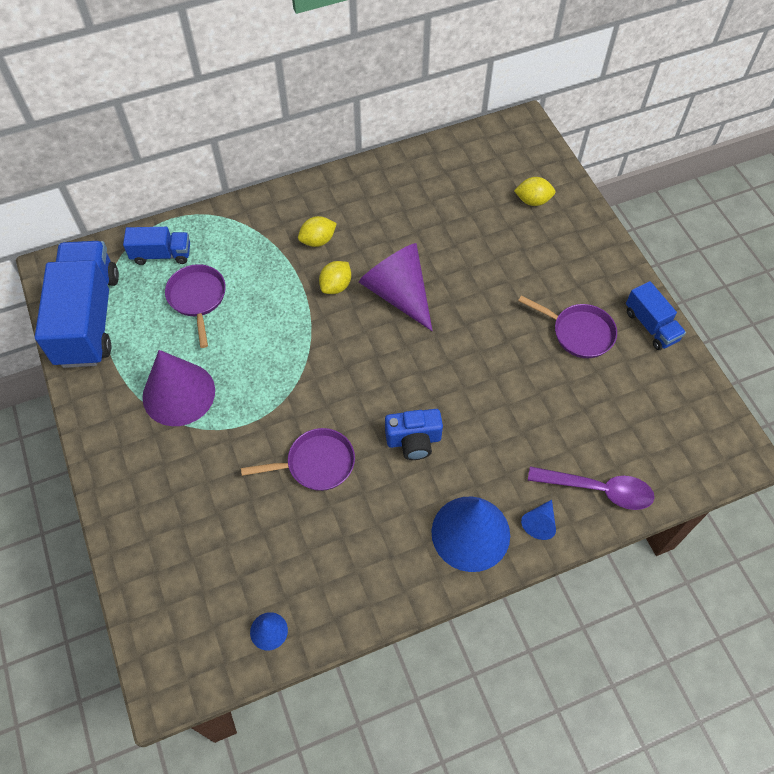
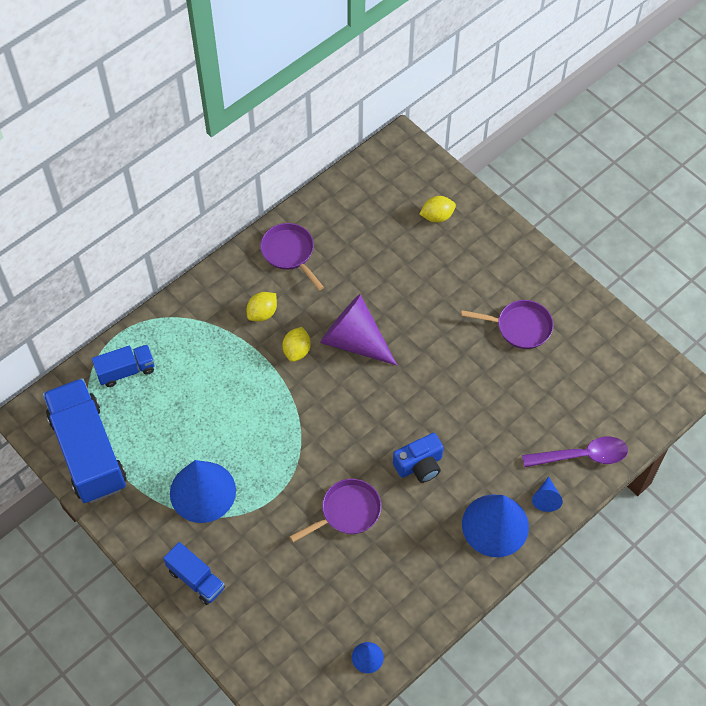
camera: 20 degrees left, 0 degrees up
purple cone [142,350,215,426] -> blue cone [170,460,236,523]
purple pan [165,264,226,348] -> purple pan moved to [260,223,324,290]
blue truck [626,281,686,350] -> blue truck moved to [163,542,225,605]

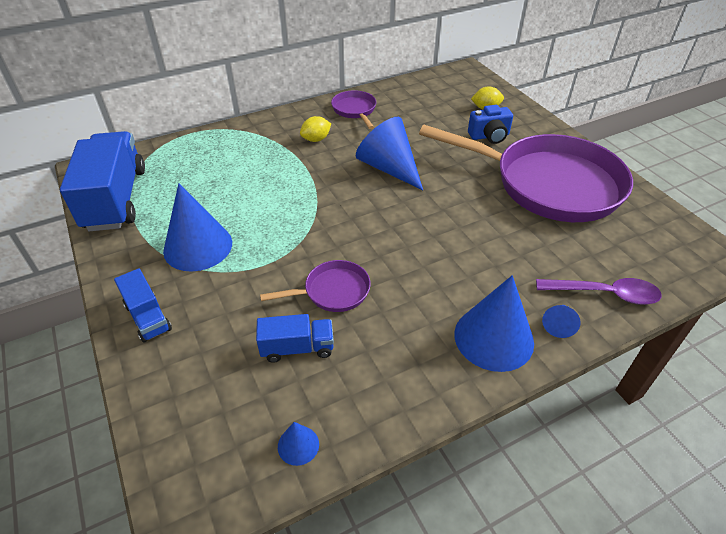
camera: 15 degrees right, 15 degrees down
blue truck [92,345,154,387] -> blue truck moved to [256,314,334,363]
yellow lemon [282,327,311,362] -> none
purple cone [320,294,397,365] -> blue cone [356,117,423,190]
blue camera [393,433,444,483] -> blue camera moved to [468,105,513,144]
purple pan [461,300,553,349] -> purple pan [419,125,633,222], size x2.36

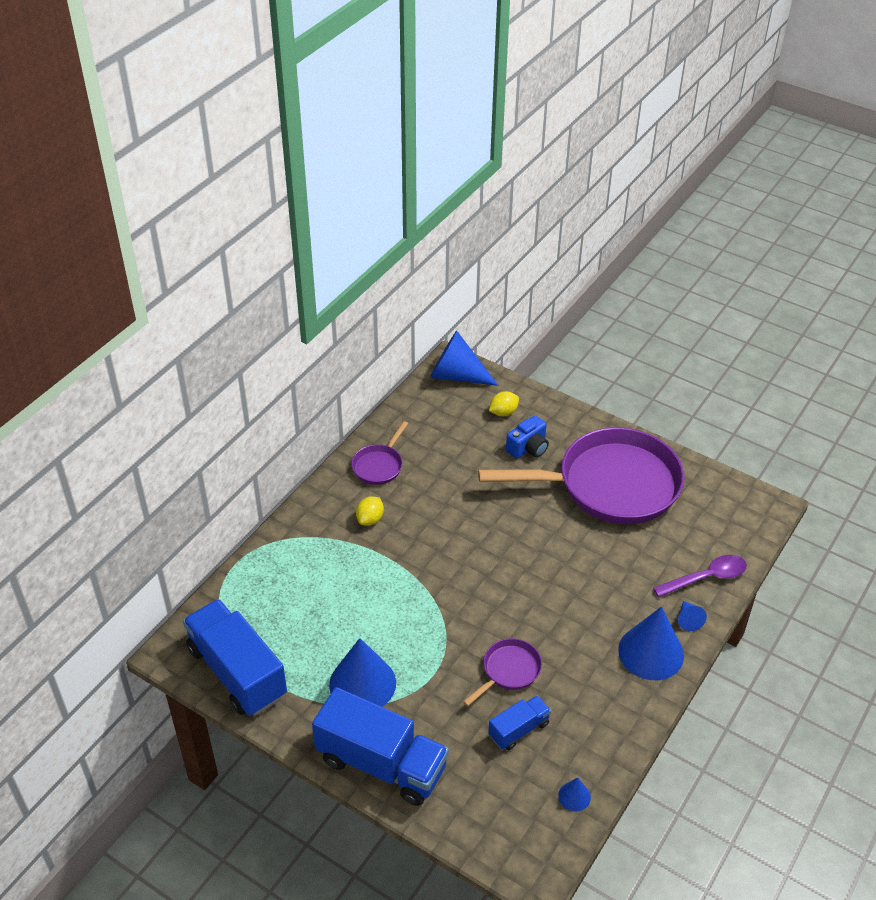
camera: 30 degrees left, 0 degrees up
blue truck [114,268,172,343] -> blue truck [312,687,449,806], size x2.01
purple pan [331,90,377,129] -> purple pan turned 105 degrees counterclockwise [351,421,408,485]
blue cone [356,117,423,190] -> blue cone moved to [430,331,498,386]

